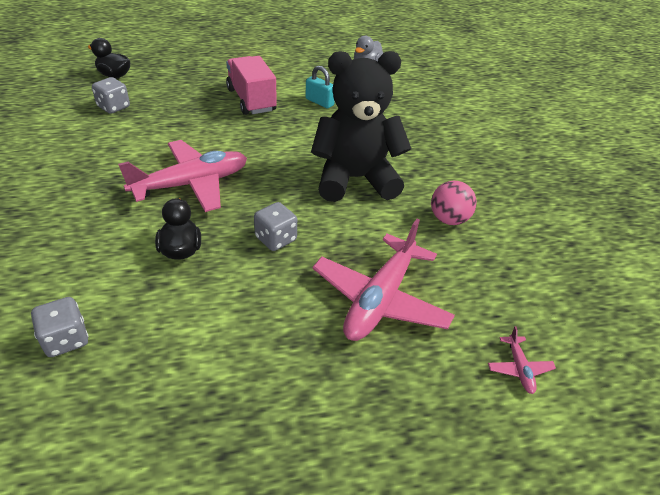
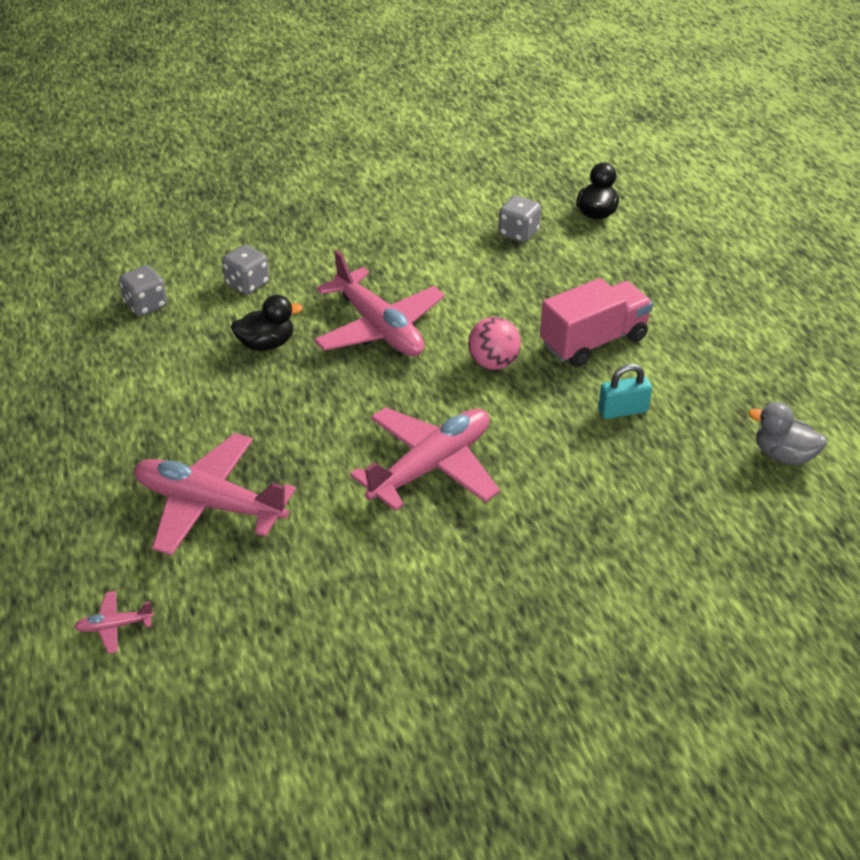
camera: 85 degrees right, 0 degrees up
grey dice [254,202,297,251] -> grey dice moved to [222,245,269,295]
turquoise padlock [305,66,335,108] -> turquoise padlock turned 45 degrees clockwise [598,364,652,419]
black teddy bear [311,51,412,202] -> pink plane [350,407,500,511]
pink ball [431,181,477,225] -> pink ball moved to [468,317,521,370]

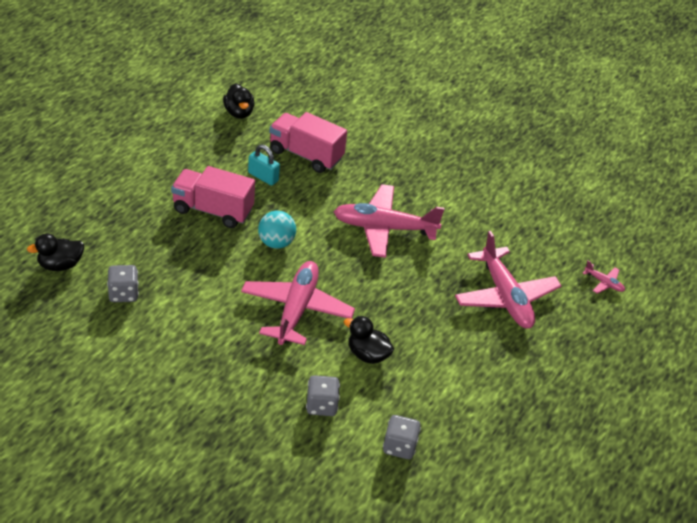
camera: 135 degrees left, 0 degrees up
pink ball [468,317,521,370] -> turquoise ball [258,211,296,249]
grey duck [748,402,827,465] -> black duck [223,83,255,119]
none -> pink truck [269,112,347,173]

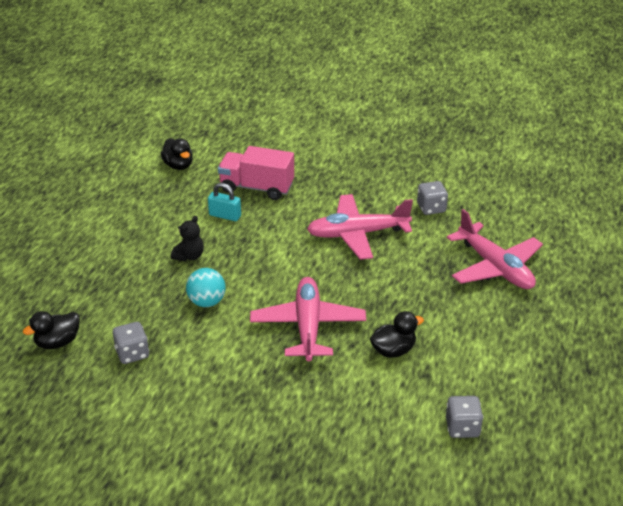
camera: 10 degrees left, 5 degrees down
pink truck [171,166,255,228] -> black teddy bear [171,216,204,262]
turquoise ball [258,211,296,249] -> turquoise ball moved to [186,268,226,307]
grey dice [306,375,340,416] -> grey dice moved to [417,181,448,215]
black duck [344,316,394,364] -> black duck turned 135 degrees clockwise [370,311,424,358]
pink plane [583,261,625,294] -> none

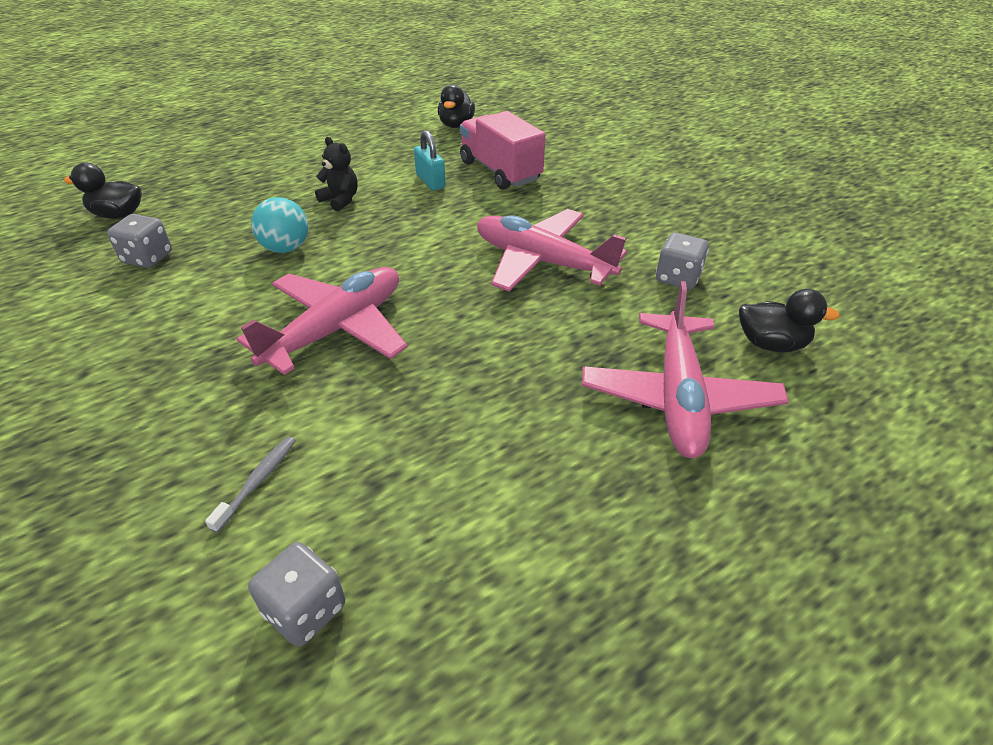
camera: 40 degrees right, 5 degrees up
black teddy bear [171,216,204,262] -> black teddy bear turned 120 degrees counterclockwise [315,137,358,211]
black duck [370,311,424,358] -> black duck moved to [739,289,840,352]
none -> grey toothbrush [205,436,296,533]

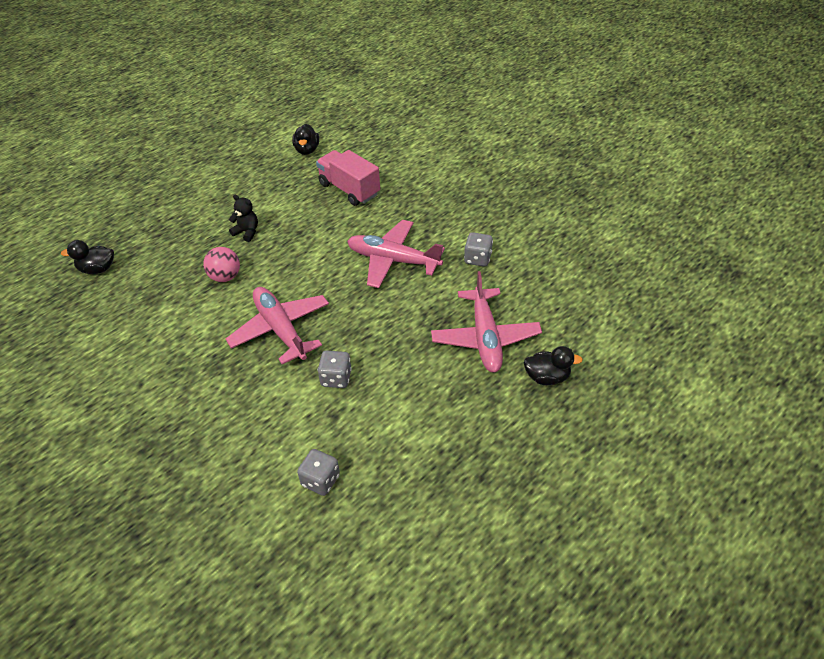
camera: 10 degrees left, 5 degrees up
grey dice [107,214,172,268] -> grey dice moved to [318,351,352,388]
grey toothbrush [205,436,296,533] -> none
pink plane [237,267,408,375] -> pink plane turned 60 degrees counterclockwise [226,287,329,364]
turquoise ball [251,197,308,253] -> pink ball [203,247,240,282]
turquoise padlock [414,130,446,190] -> none
black duck [739,289,840,352] -> black duck moved to [524,346,583,385]

